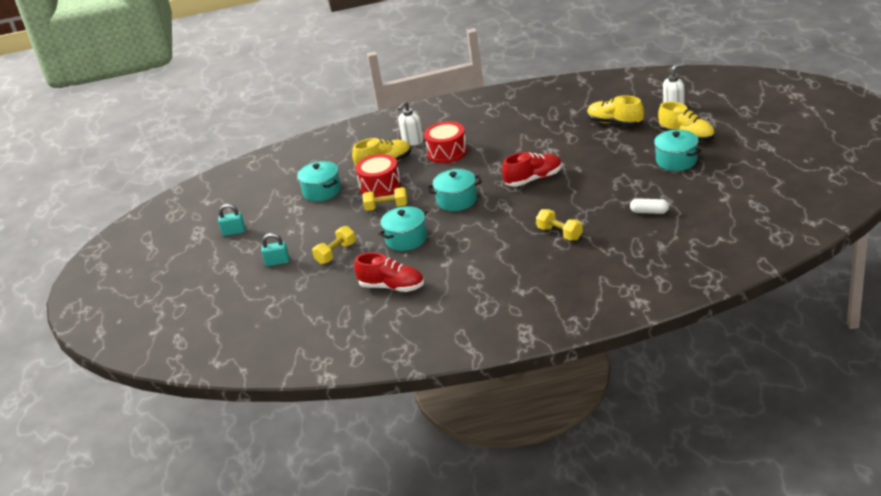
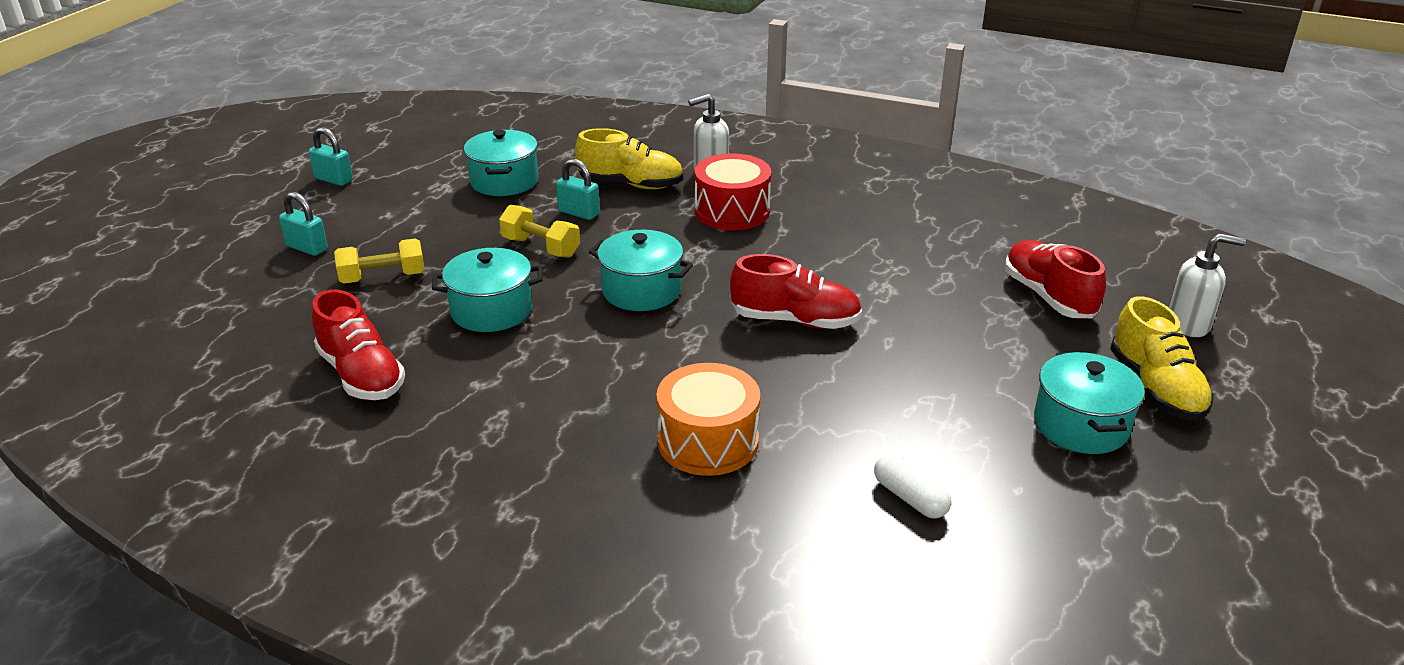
camera: 30 degrees right, 0 degrees up
red drum [355,154,401,197] -> turquoise padlock [556,159,600,220]
yellow dumbbell [536,209,583,240] -> orange drum [656,363,760,476]
yellow shoe [587,95,644,126] -> red shoe [1005,240,1106,318]

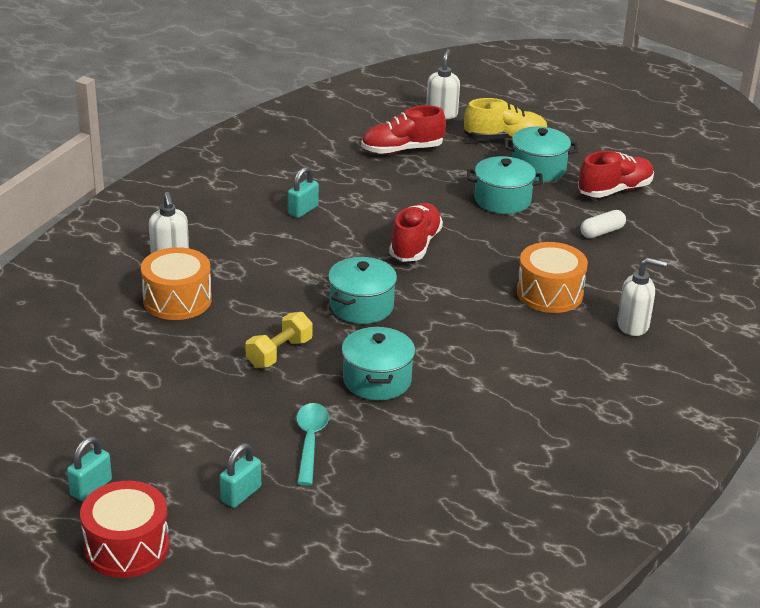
camera: 85 degrees left, 0 degrees up
red shoe [312,290,405,400] -> red shoe moved to [578,151,654,198]
yellow dumbbell [334,238,425,284] -> turquoise spoon [296,403,329,486]
turquoise pot [464,130,538,196] -> turquoise pot moved to [467,156,543,214]
turquoise padlock [556,159,600,220] -> turquoise padlock moved to [288,167,319,218]
yellow shoe [575,128,683,189] -> orange drum [141,247,212,320]
red drum [695,154,771,230] -> red drum moved to [80,481,169,578]
none -> white soap dispenser [617,258,667,336]

